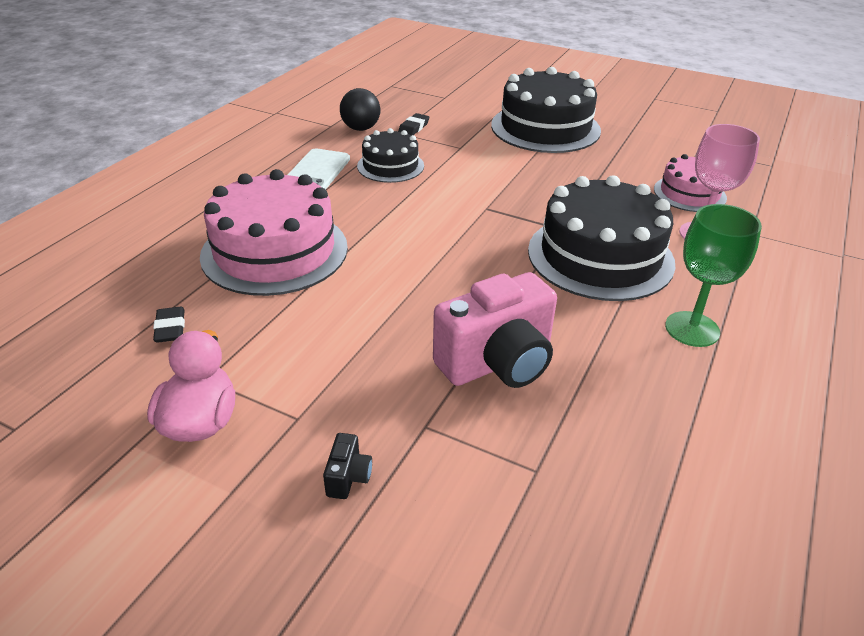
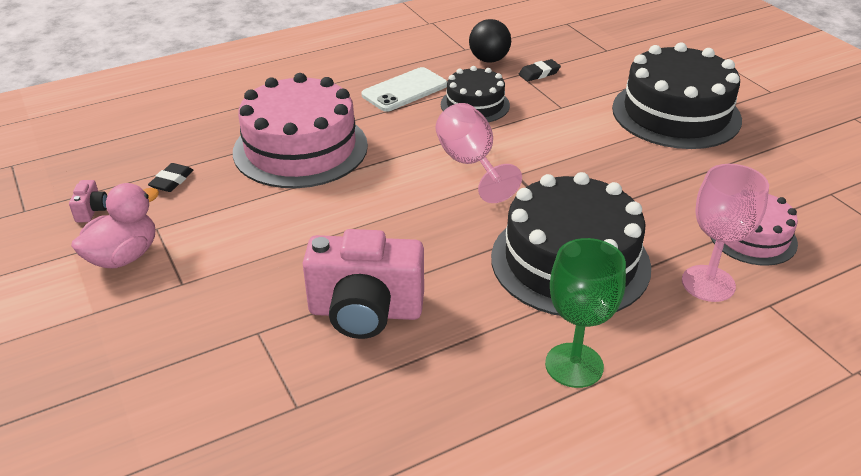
camera: 35 degrees right, 0 degrees up
black camera [323,433,372,499] -> none
none -> pink camera [69,180,107,222]
none -> pink goblet [436,103,522,203]

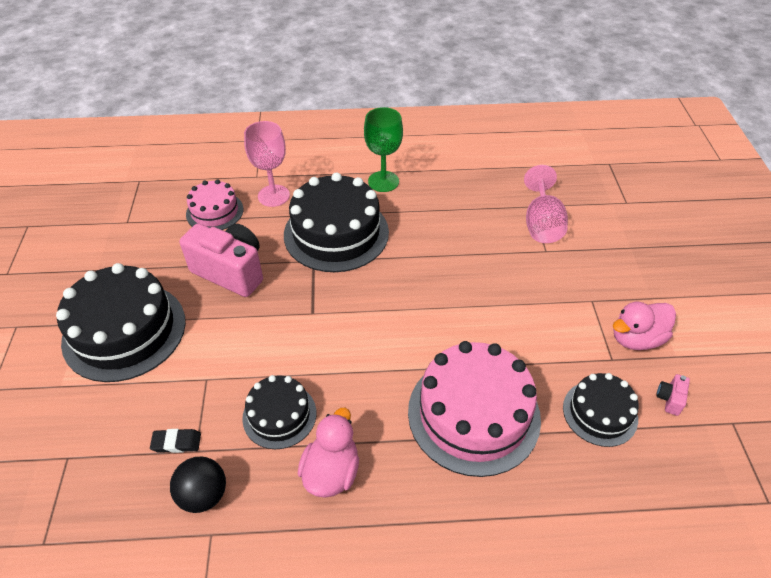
camera: 155 degrees left, 10 degrees up
black eraser [148,163,194,192] -> black cake [563,373,639,447]
pink camera [303,229,424,339] -> pink camera moved to [179,224,263,297]
white phone [361,67,447,112] -> pink duck [298,408,359,498]
pink goblet [436,103,522,203] -> pink goblet moved to [524,165,568,243]

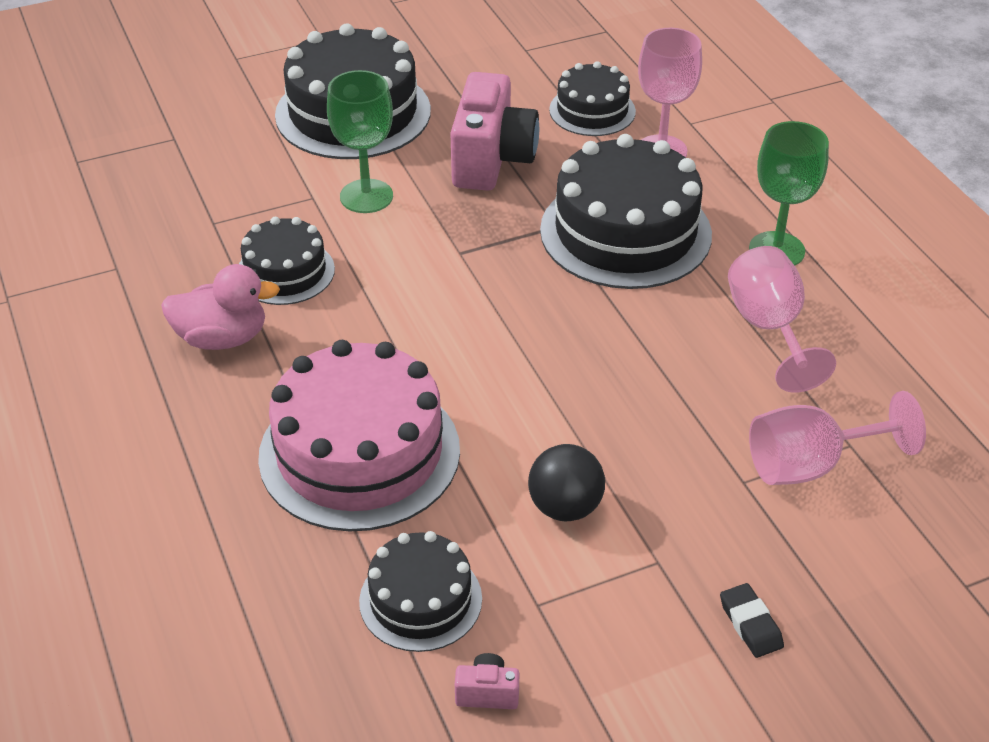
camera: 70 degrees right, 5 degrees down
black eraser [150,429,201,453] -> black eraser moved to [720,583,784,658]
black ball [170,457,226,513] -> black ball moved to [528,444,605,521]
pink cake [186,179,244,230] -> black cake [549,61,636,136]
pink duck [613,302,676,350] -> none
none -> green goblet [327,70,393,213]
none -> pink goblet [728,246,836,393]

